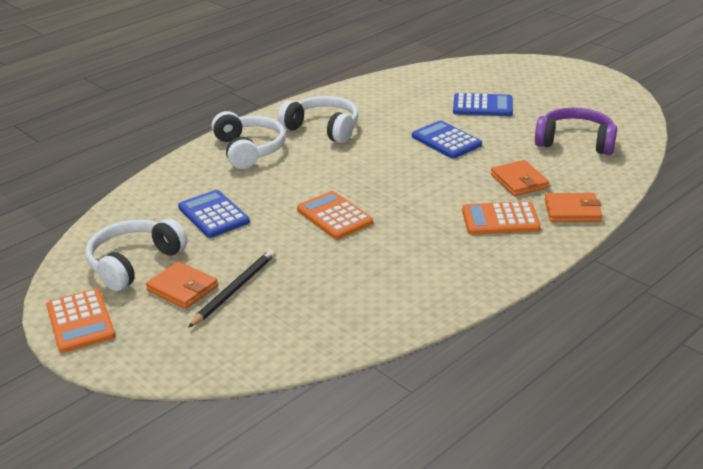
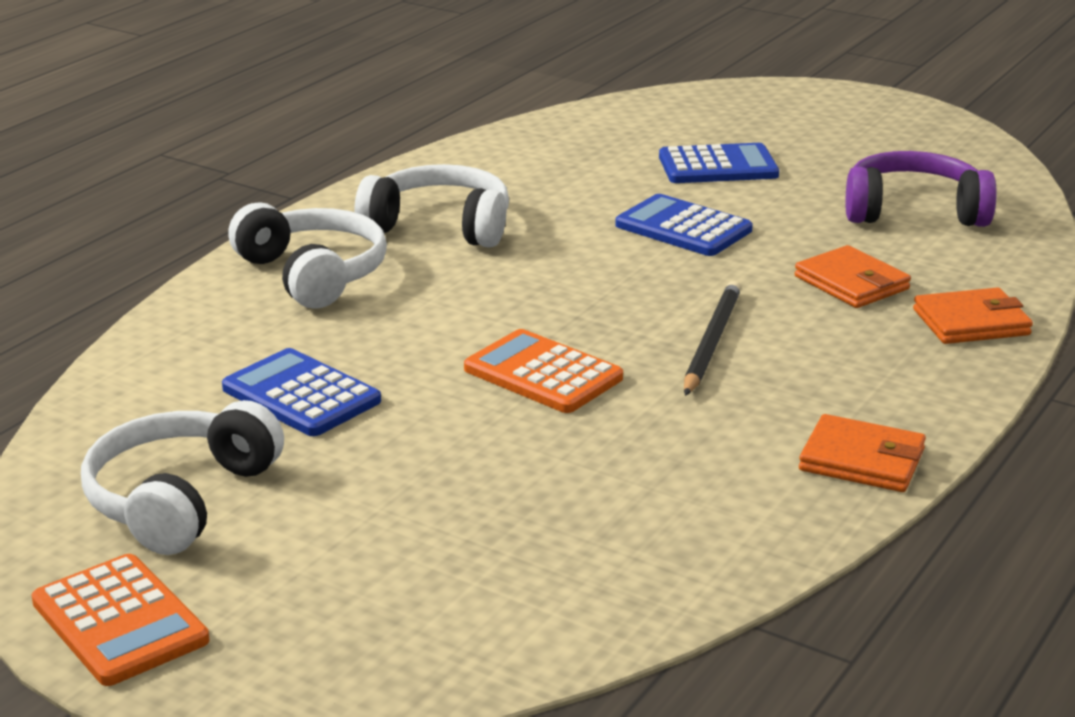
camera: 15 degrees left, 5 degrees down
orange wallet [146,261,218,309] -> orange wallet moved to [799,414,926,492]
black pencil [188,249,275,328] -> black pencil moved to [684,281,741,396]
orange calculator [462,201,541,235] -> none

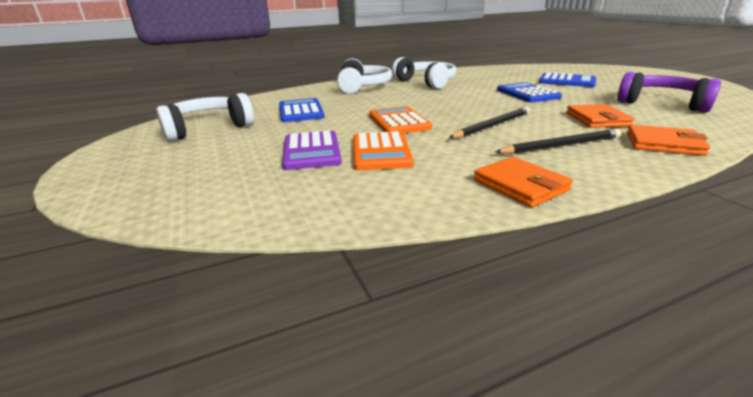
camera: 35 degrees right, 0 degrees up
orange calculator [31,554,209,686] -> orange calculator moved to [353,131,414,170]
none -> purple calculator [282,130,342,170]
none -> black pencil [495,129,621,154]

